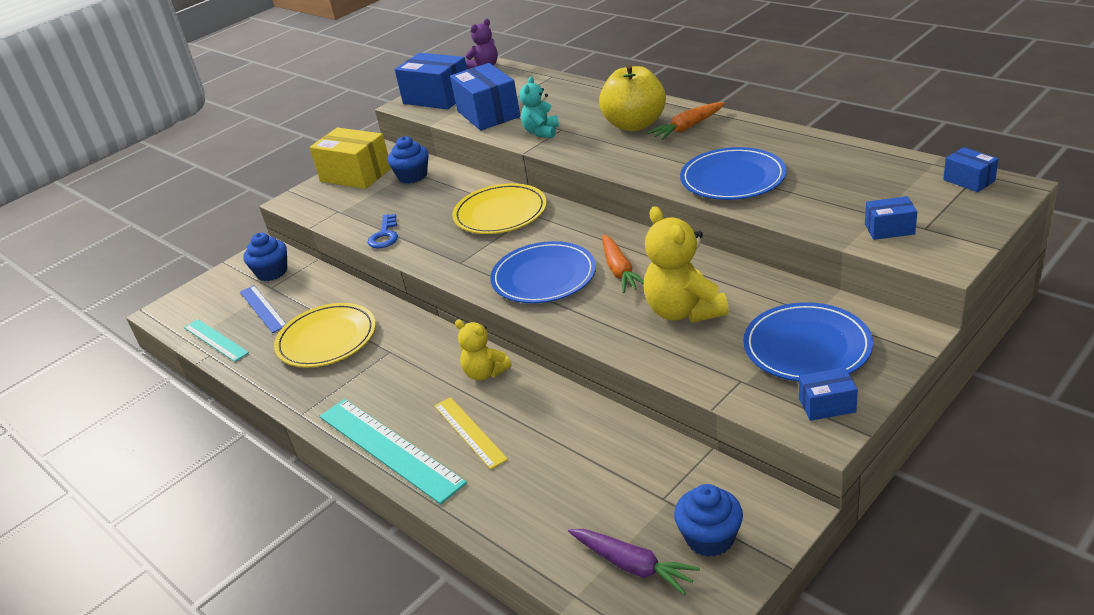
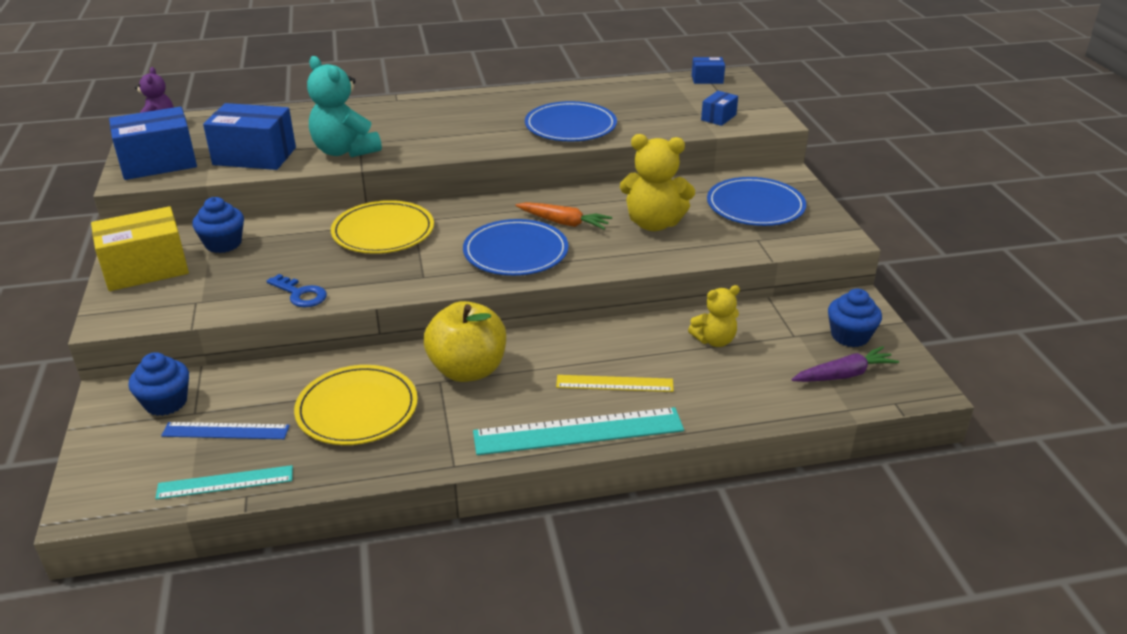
camera: 60 degrees left, 0 degrees up
yellow teddy bear [455,320,512,381] -> yellow teddy bear moved to [688,285,740,347]
turquoise teddy bear [520,76,559,138] -> turquoise teddy bear [307,56,382,157], size x1.63
yellow apple [599,64,666,131] -> yellow apple moved to [424,301,506,382]
orange carrot [647,102,725,140] -> none
blue box [799,367,858,421] -> none

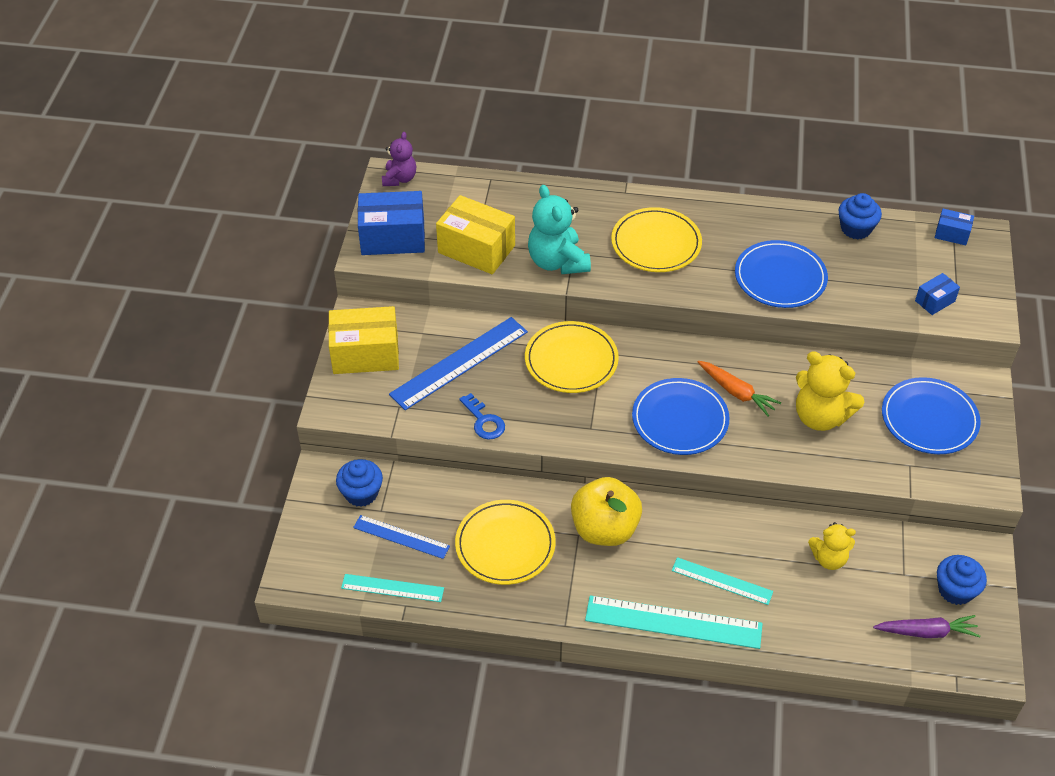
camera: 20 degrees right, 15 degrees up
blue cupcake [192,197,244,253] -> blue cupcake moved to [838,193,882,239]
blue box [203,103,296,170] -> yellow box [436,195,515,274]
yellow ruler [556,375,674,392] -> turquoise ruler [672,557,773,605]
none -> blue ruler [389,317,528,410]
none -> yellow plate [611,207,702,272]

